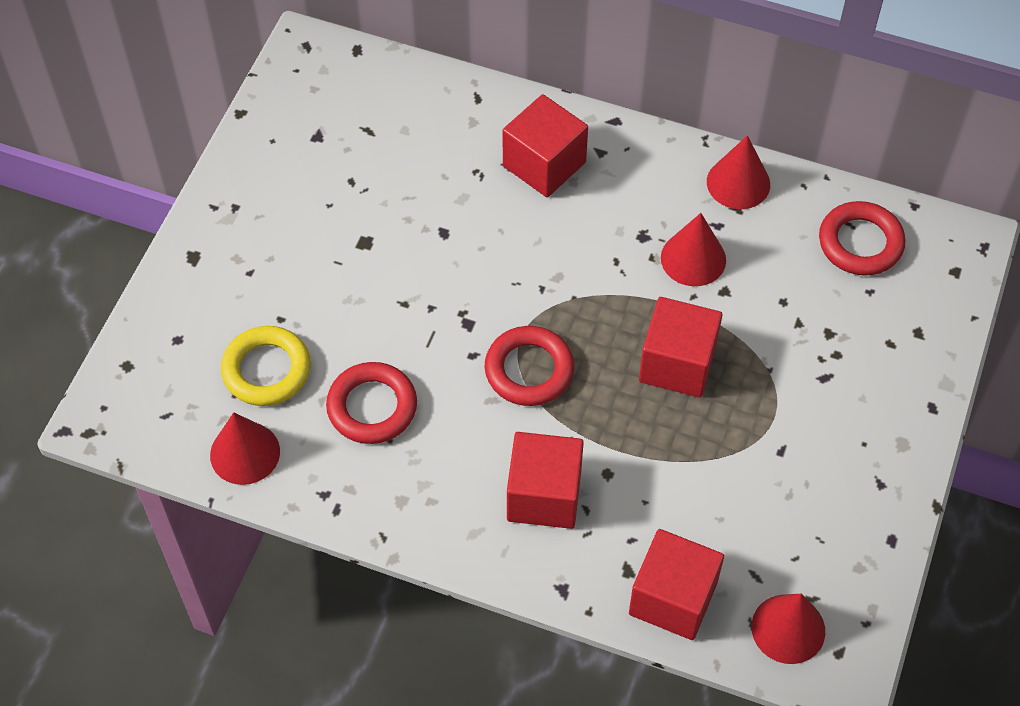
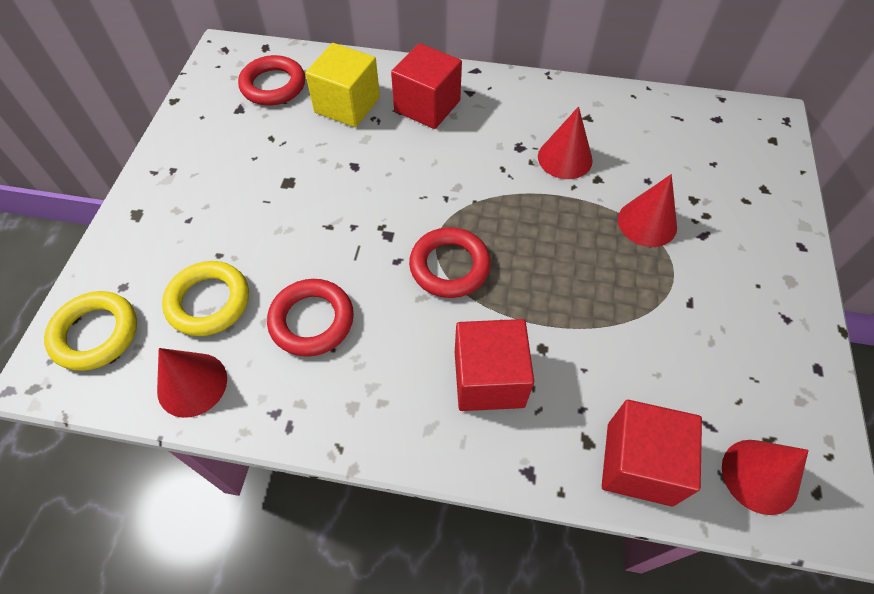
camera: 10 degrees left, 0 degrees up
red cube [639,297,722,398] -> none
red cone [707,135,770,209] -> red cone moved to [618,174,677,247]
red ring [819,201,905,275] -> red ring moved to [238,55,305,105]
none -> yellow ring [44,291,137,371]
none -> yellow cube [305,43,380,127]

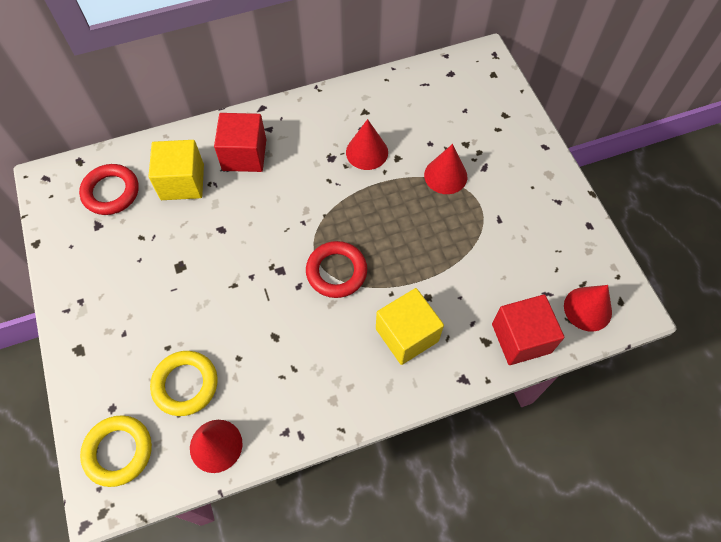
camera: 30 degrees left, 5 degrees up
red ring [267,279,354,357] -> none
red cube [455,319,534,411] -> yellow cube [376,288,444,365]

